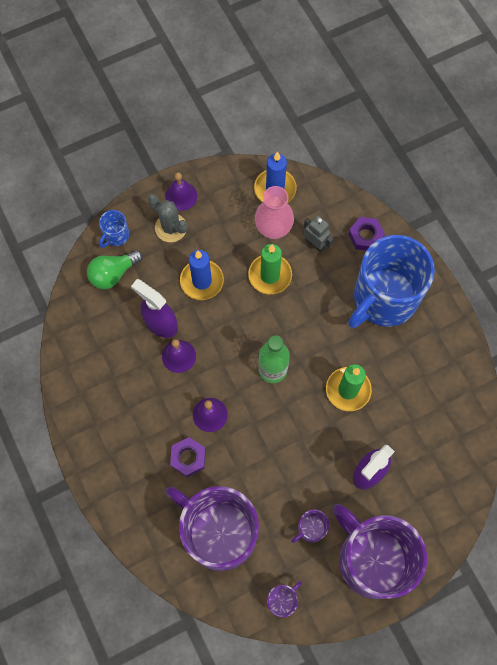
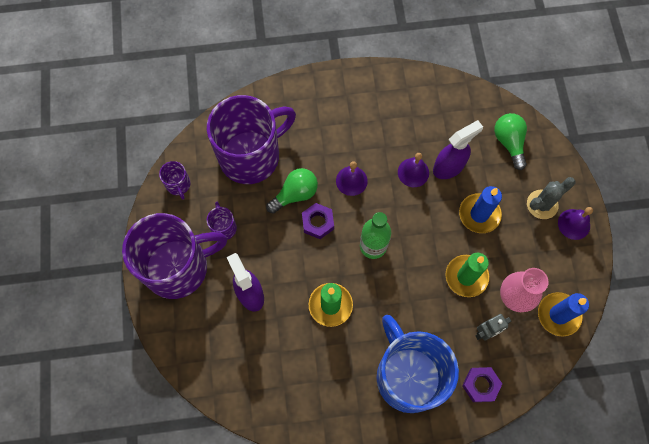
camera: 110 degrees right, 0 degrees up
blue mug [99,210,129,248] -> none
purple nut [170,437,206,477] -> purple nut moved to [302,203,334,239]
none -> green light bulb [266,168,318,214]

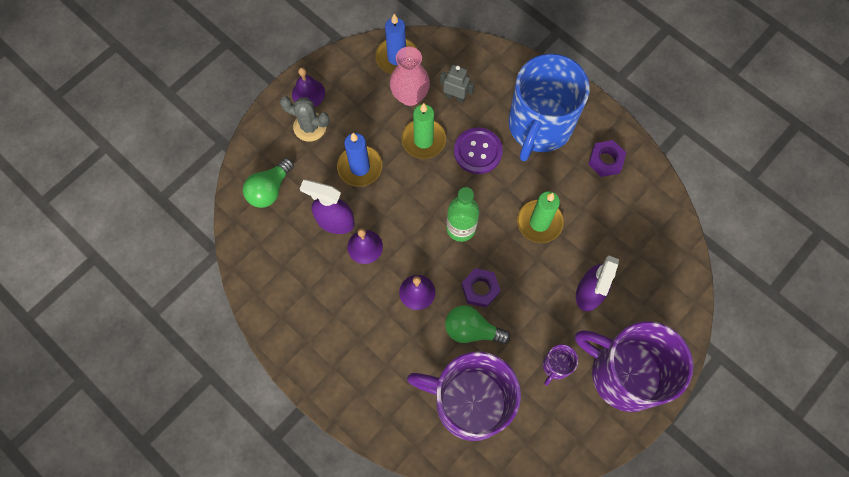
camera: 130 degrees left, 0 degrees up
purple mug [159,161,190,200] -> none
purple nut [462,367,502,402] -> purple nut moved to [588,140,626,177]
none -> purple button [454,127,503,174]

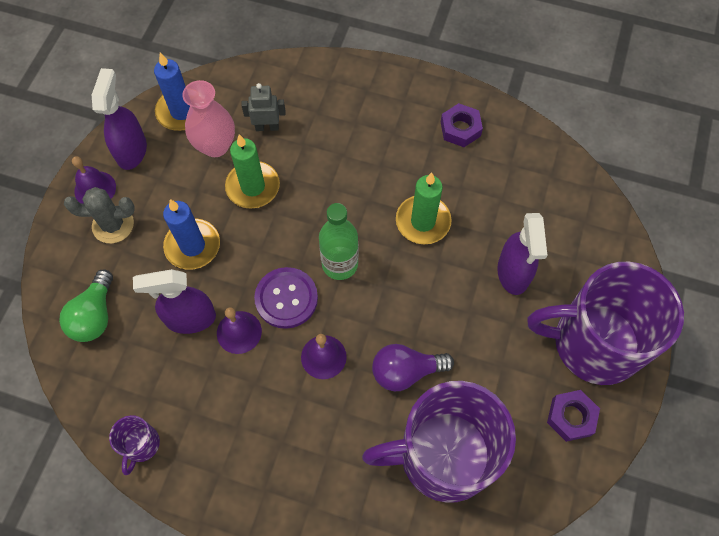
camera: 25 degrees left, 5 degrees down
green light bulb [445,305,510,344] -> purple light bulb [372,344,454,391]
purple button [454,127,503,174] -> purple button moved to [254,267,318,329]
purple nut [461,268,501,308] -> purple nut moved to [547,390,600,442]
blue mug [509,54,590,161] -> none
purple mug [543,344,578,386] -> purple mug moved to [109,415,160,475]
none -> purple spray bottle [92,68,147,170]

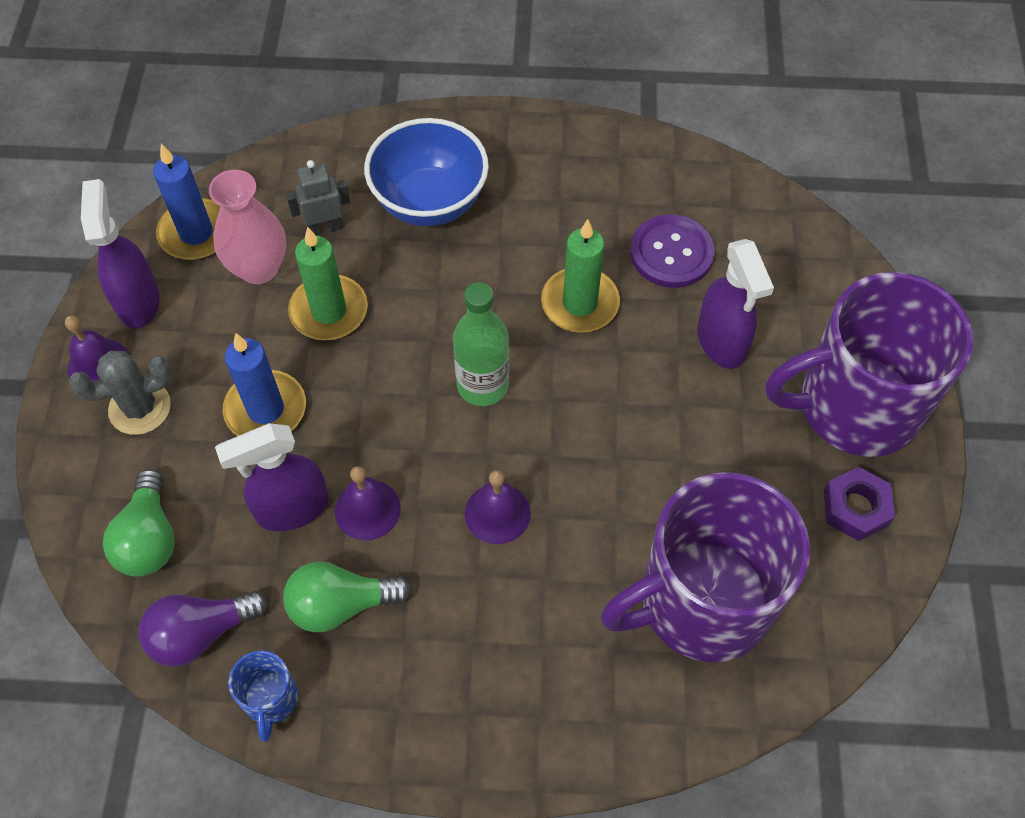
camera: 15 degrees left, 5 degrees down
purple mug [109,415,160,475] -> blue mug [228,651,298,742]
purple button [254,267,318,329] -> purple button moved to [630,214,715,288]
purple light bulb [372,344,454,391] -> purple light bulb moved to [138,591,268,667]
purple nut [441,103,483,147] -> none
none -> green light bulb [283,561,411,632]
none -> blue bowl [364,118,489,226]

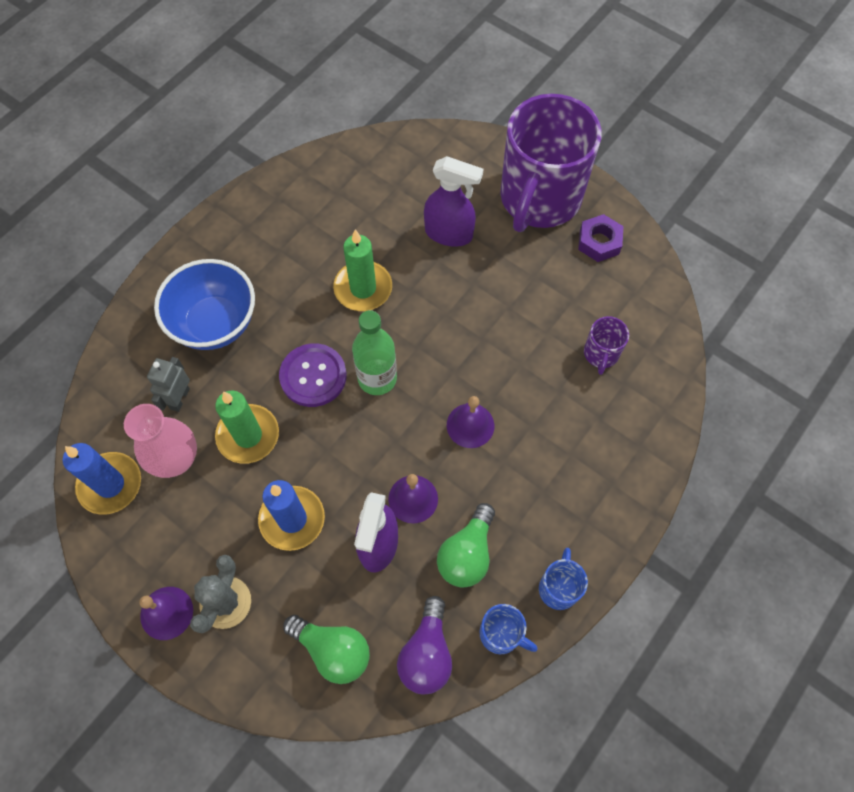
camera: 55 degrees left, 5 degrees up
purple spray bottle [81,179,160,328] -> none
purple mug [600,472,810,662] -> purple mug [584,316,629,375], size x0.40
purple button [630,214,715,288] -> purple button moved to [279,343,347,407]
none -> blue mug [539,548,588,610]

